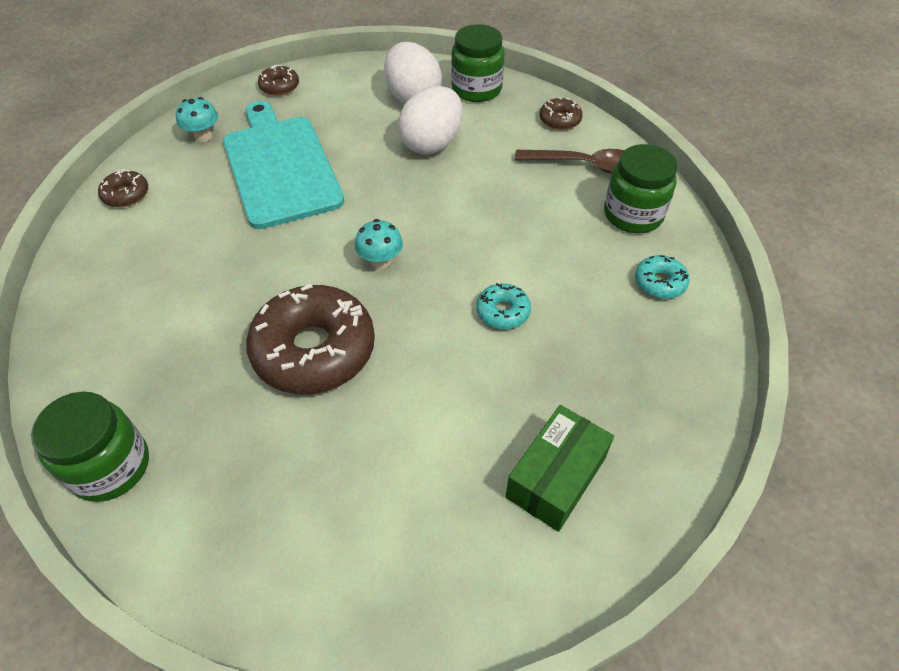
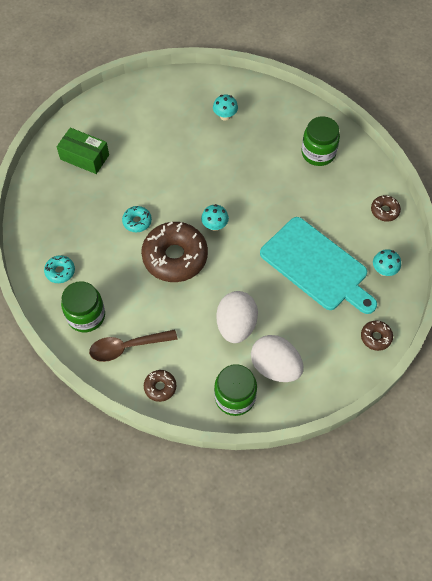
camera: 155 degrees right, 10 degrees up
green jar [31,392,149,502] -> green jar moved to [301,116,340,166]
brown donut [246,284,375,394] -> brown donut moved to [141,222,208,282]
green box [505,405,614,532] -> green box turned 75 degrees counterclockwise [57,128,109,174]
none -> turquoise mushroom [213,95,238,121]

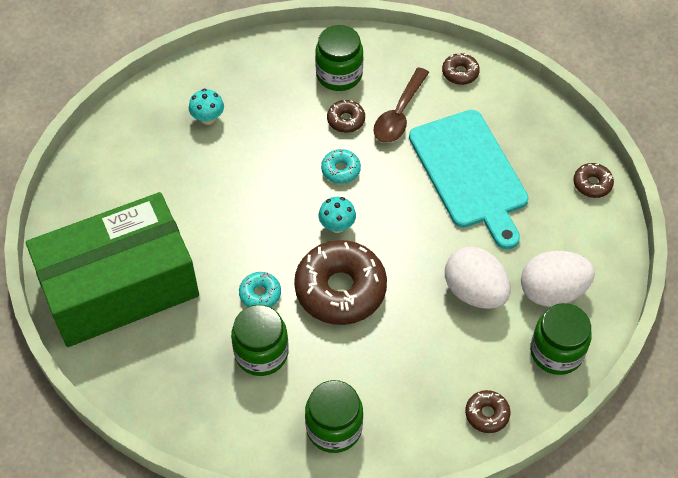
camera: 50 degrees left, 5 degrees down
turquoise donut [44,255,75,283] -> turquoise donut moved to [321,149,361,184]
green box [57,128,109,174] -> green box [26,192,199,347], size x2.21
brown spoon [89,329,178,362] -> brown spoon moved to [374,67,429,143]
turquoise cutting board [260,217,377,314] -> turquoise cutting board turned 75 degrees clockwise [409,110,529,249]
turquoise mushroom [373,249,401,276] -> none
none -> green jar [231,305,288,376]
none -> brown donut [327,100,365,133]

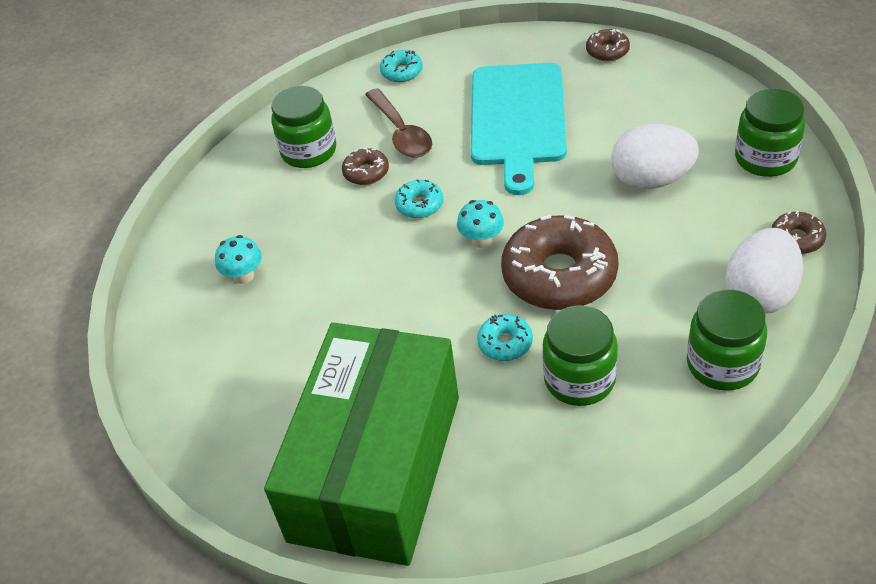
camera: 45 degrees left, 10 degrees down
turquoise cutting board [409,110,529,249] -> turquoise cutting board turned 75 degrees clockwise [471,63,567,195]
brown donut [442,53,480,85] -> turquoise donut [380,50,423,82]
white egg [521,251,595,307] -> white egg moved to [725,228,803,314]

